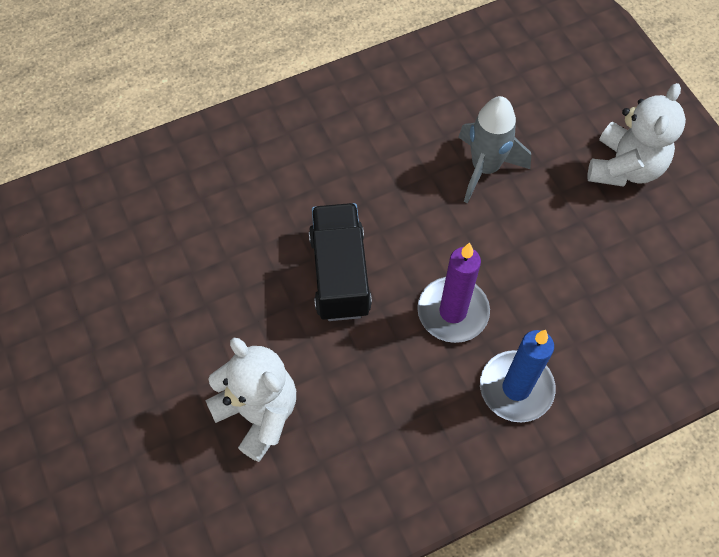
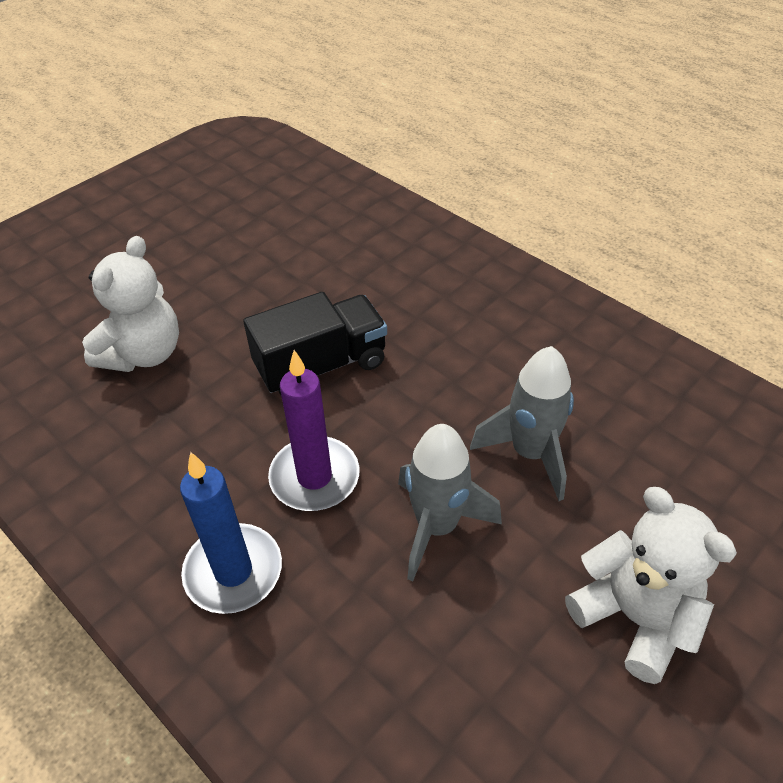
camera: 70 degrees right, 15 degrees down
white teddy bear [587,83,686,187] -> white teddy bear turned 135 degrees counterclockwise [565,487,737,684]
none -> grey rocket [398,424,502,581]

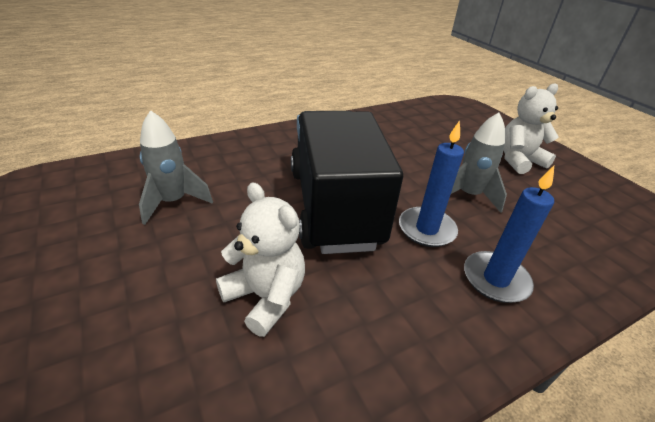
camera: 75 degrees left, 10 degrees down
black truck [243,292,387,395] -> black truck [291,111,403,254], size x1.82
purple candle [268,350,359,511] -> blue candle [399,120,464,247]
grey rocket [470,346,574,501] -> grey rocket moved to [139,110,213,225]

